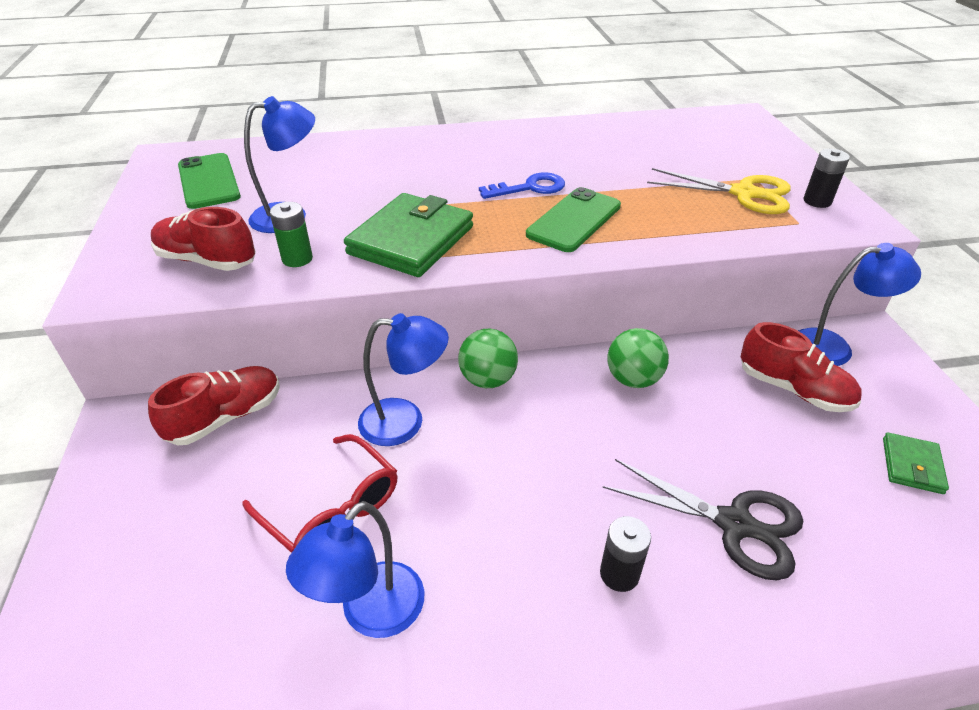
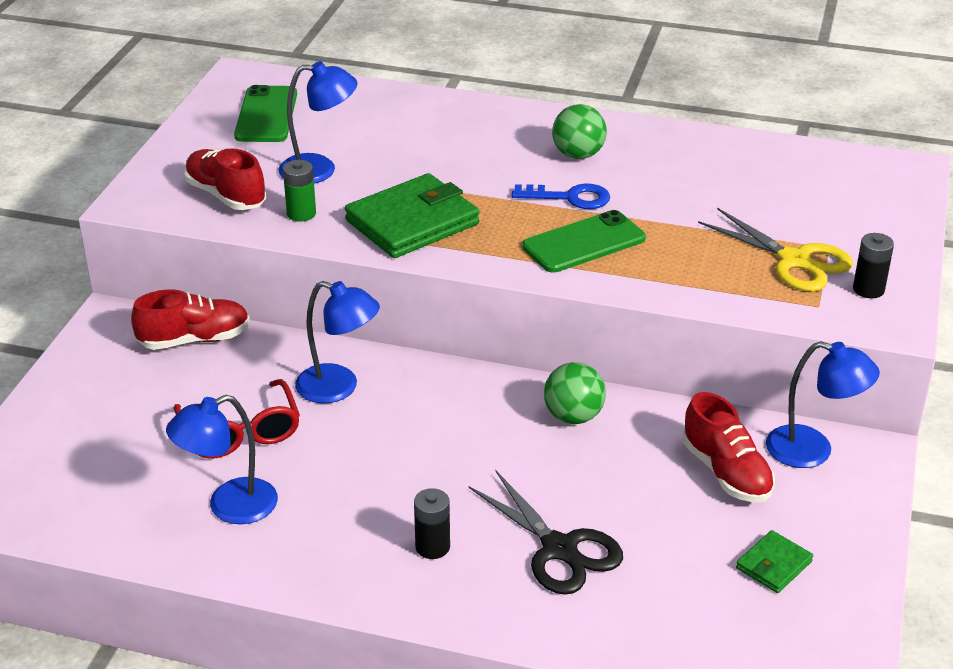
camera: 25 degrees right, 5 degrees down
green ball [458,329,518,388] -> green ball moved to [552,104,607,159]

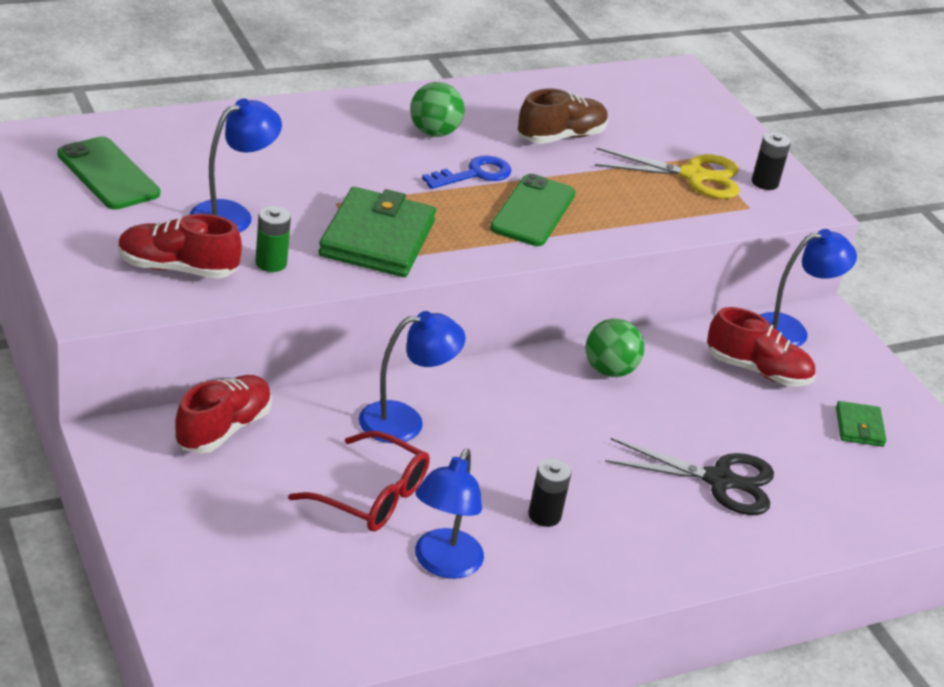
camera: 45 degrees left, 0 degrees up
black battery [414,488,450,559] -> black battery moved to [528,459,571,527]
none -> brown shoe [518,89,608,144]

